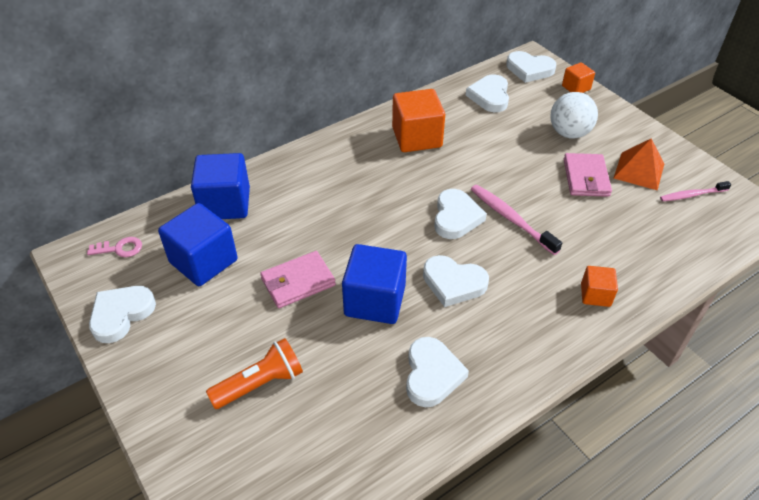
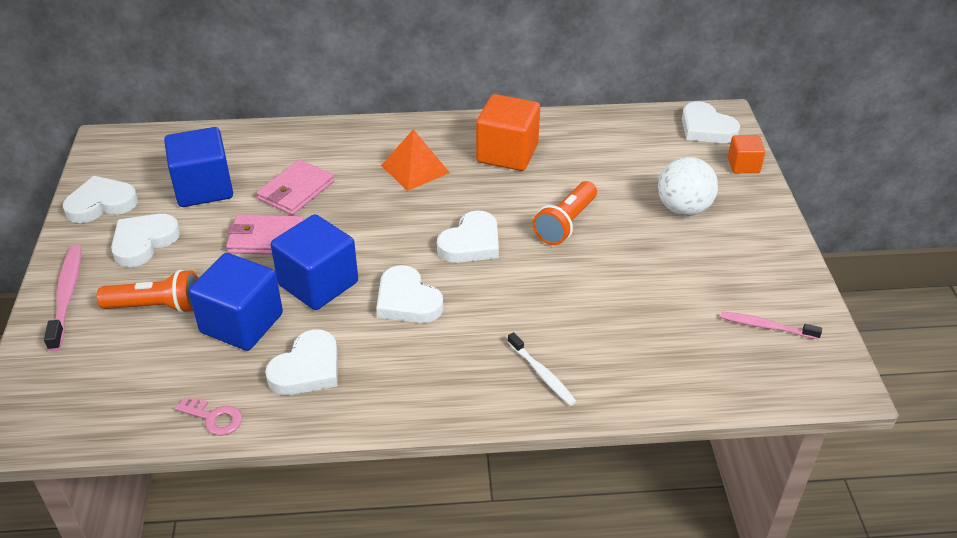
camera: 30 degrees right, 5 degrees down
pink key [87,237,142,257] -> pink key moved to [174,397,242,435]
blue cube [191,153,250,219] -> blue cube moved to [189,253,283,351]
white heart [466,74,509,112] -> white heart moved to [111,214,180,267]
pink toothbrush [471,185,562,255] -> pink toothbrush moved to [44,245,82,352]
pink wallet [564,153,612,197] -> pink wallet moved to [257,160,334,215]
orange cube [581,266,618,307] -> white toothbrush [508,332,577,406]
orange pyramid [614,139,664,190] -> orange pyramid moved to [381,129,450,191]
none -> orange flashlight [533,181,597,245]

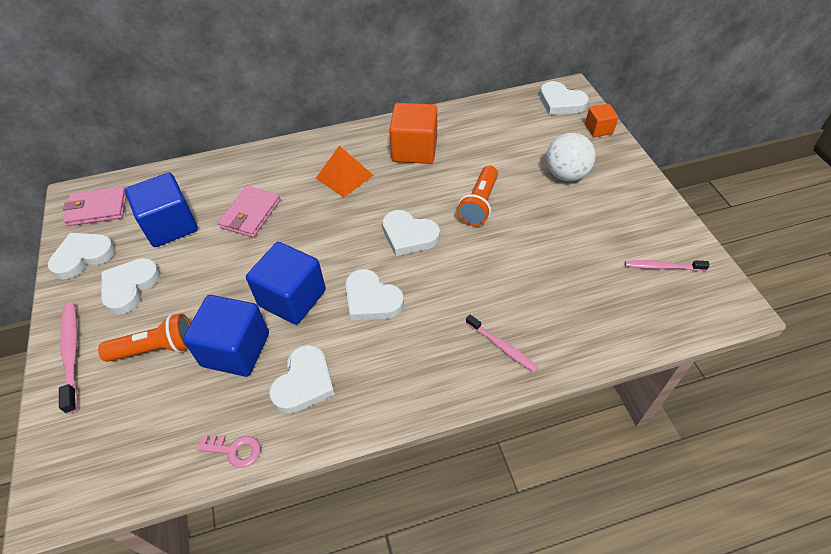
camera: 10 degrees left, 10 degrees up
pink wallet [226,214,303,255] -> pink wallet moved to [63,186,126,226]
white heart [437,210,499,263] -> white heart turned 90 degrees clockwise [383,210,440,256]
white toothbrush [508,332,577,406] -> pink toothbrush [466,315,539,373]

